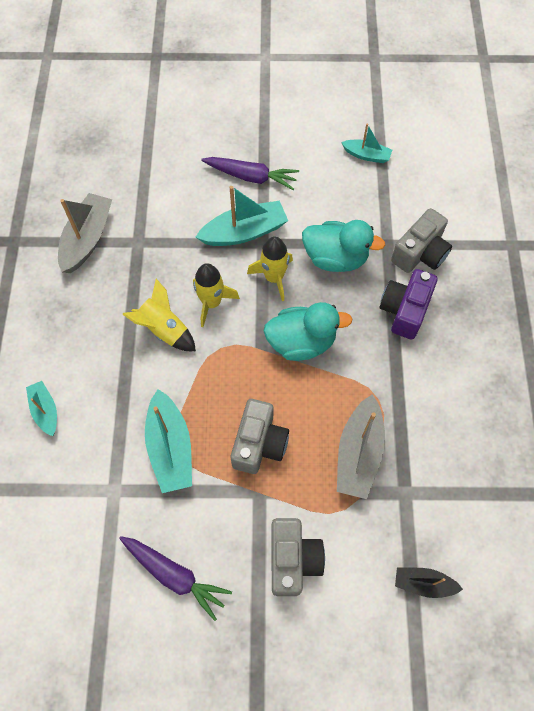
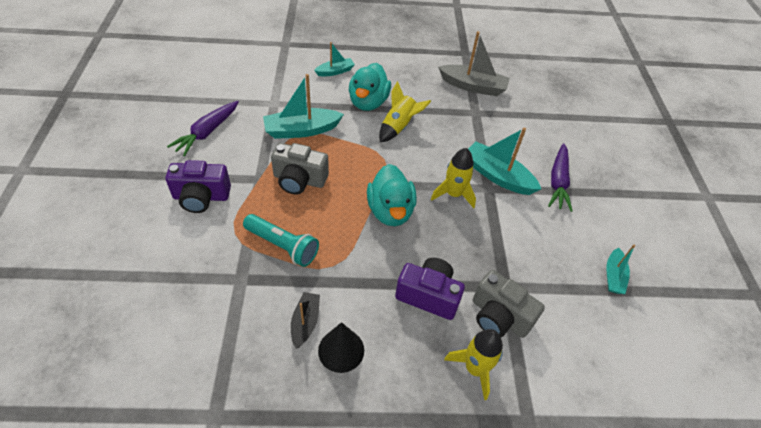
camera: 85 degrees right, 15 degrees down
yellow rocket [193,263,240,327] -> yellow rocket moved to [444,329,503,400]
turquoise boat [195,186,288,246] -> turquoise boat turned 150 degrees clockwise [468,127,541,195]
grey camera [271,518,325,596] -> purple camera [165,160,231,213]
turquoise duck [302,220,385,272] -> turquoise duck moved to [349,63,391,111]
grey boat [337,394,385,499] -> turquoise flashlight [243,214,319,267]
black boat [395,567,463,598] -> black boat moved to [291,292,320,349]
none -> black cone [318,322,364,373]

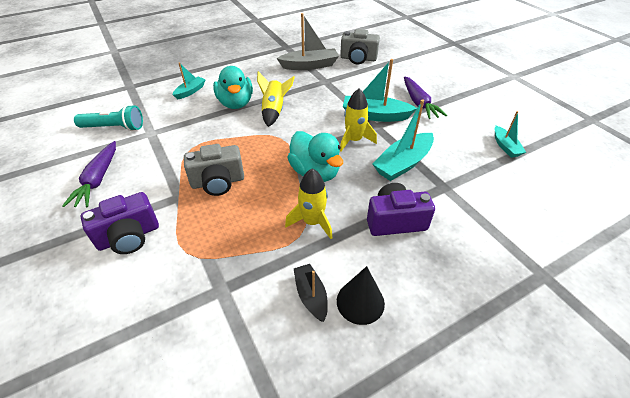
camera: 25 degrees left, 5 degrees down
turquoise flashlight [243,214,319,267] -> turquoise flashlight moved to [74,105,143,131]
turquoise boat [263,74,344,139] -> turquoise boat moved to [373,99,434,181]
yellow rocket [444,329,503,400] -> yellow rocket moved to [285,169,332,239]
grey camera [473,270,545,338] -> grey camera moved to [340,29,380,64]

